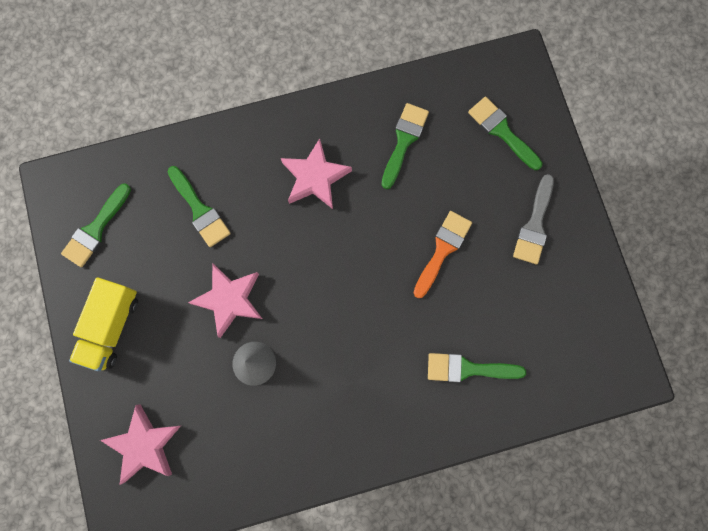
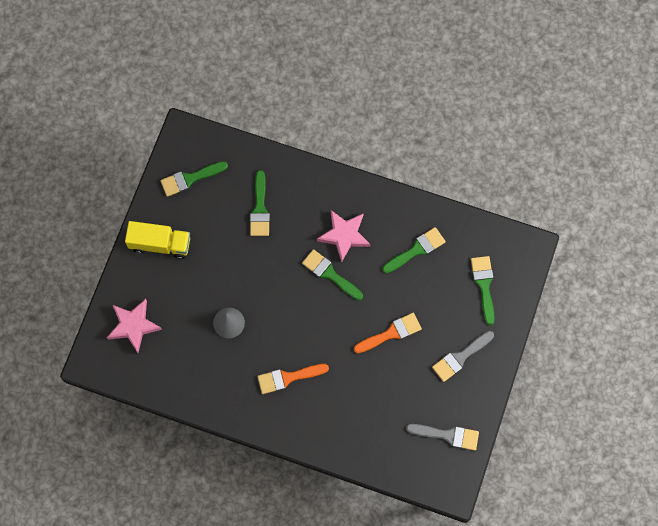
camera: 35 degrees right, 5 degrees down
yellow truck [69,277,138,371] -> yellow truck turned 135 degrees counterclockwise [125,221,190,259]
pink star [188,263,262,338] -> none
green brush [428,353,526,382] -> green brush moved to [302,249,363,301]
none -> orange brush [257,364,329,394]
none -> grey brush [406,424,479,451]

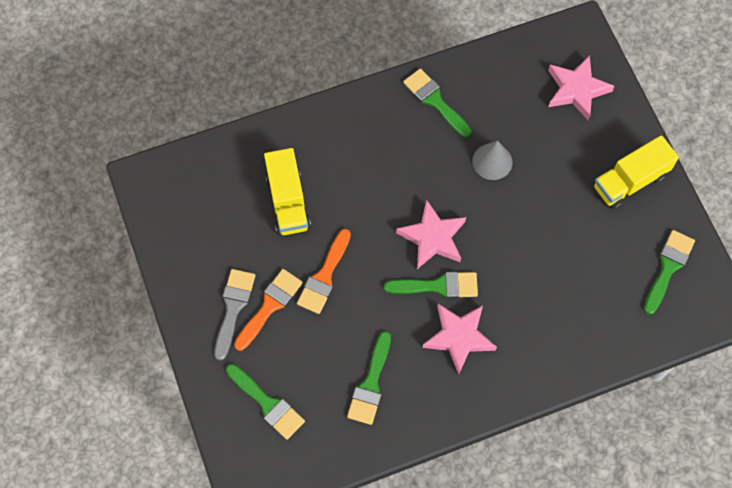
camera: 140 degrees right, 5 degrees down
green brush [250,170,270,236] -> green brush moved to [403,68,472,138]
orange brush [257,364,329,394] -> orange brush moved to [234,269,303,351]
grey brush [406,424,479,451] -> none
none -> yellow truck [264,148,311,235]
none -> pink star [396,199,466,269]

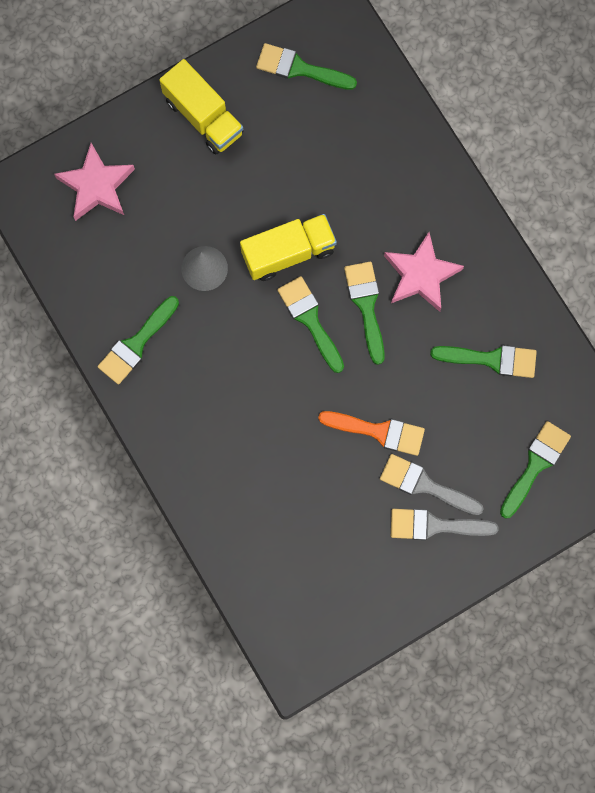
camera: 100 degrees left, 10 degrees up
orange brush [234,269,303,351] -> grey brush [380,454,484,516]
yellow truck [264,148,311,235] -> yellow truck moved to [240,214,337,281]
pink star [396,199,466,269] -> green brush [277,276,344,373]

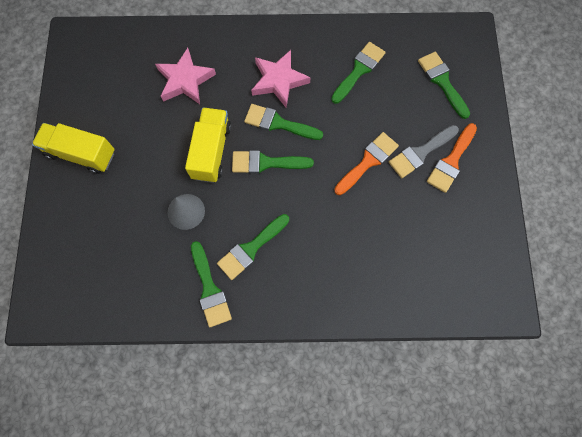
camera: 60 degrees left, 5 degrees down
pink star [54,143,135,221] -> pink star moved to [155,48,216,104]
yellow truck [159,59,243,154] -> yellow truck turned 150 degrees counterclockwise [32,123,115,174]
green brush [256,43,357,90] -> green brush moved to [217,214,289,280]
grey brush [391,509,499,540] -> orange brush [427,123,477,193]

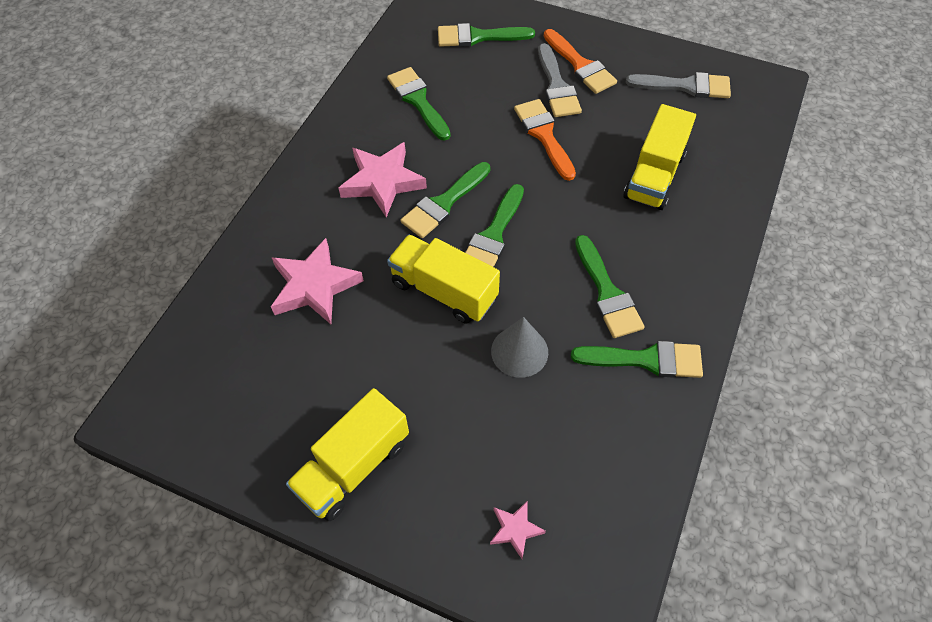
camera: 65 degrees left, 15 degrees down
none -> pink star [490,501,546,559]
none -> yellow truck [623,104,696,210]
none -> grey brush [626,72,731,98]

